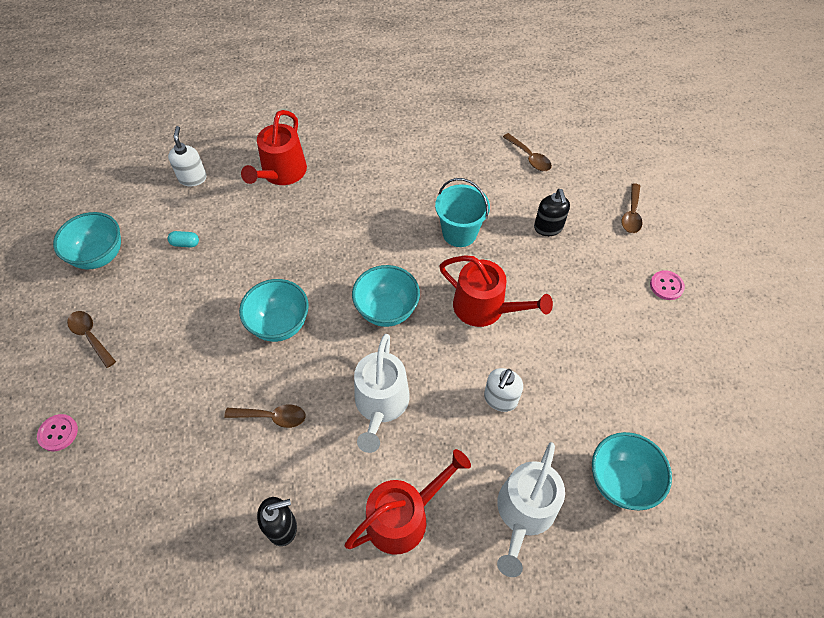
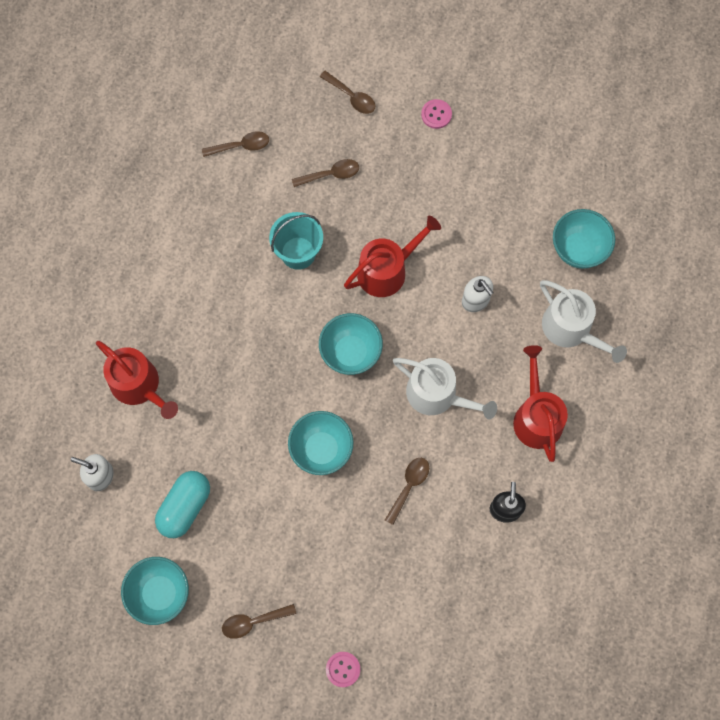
camera: 65 degrees left, 15 degrees up
turquoise capsule [168,231,199,248] -> turquoise capsule [155,471,210,538], size x2.21
black soap dispenser [534,189,570,236] -> brown spoon [292,159,359,187]

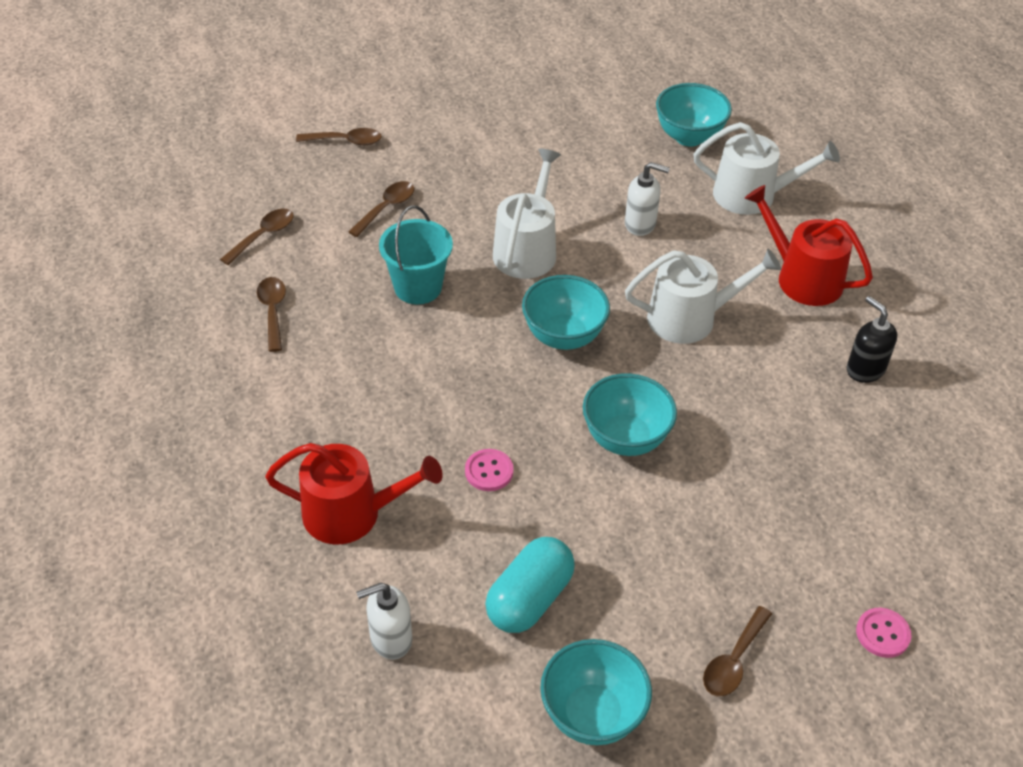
camera: 40 degrees left, 25 degrees down
turquoise capsule [155,471,210,538] -> turquoise capsule turned 45 degrees clockwise [485,537,575,633]
red watering can [344,216,441,297] -> white watering can [493,149,561,279]
brown spoon [385,458,429,525] -> brown spoon moved to [257,277,286,352]
pink button [421,99,452,129] -> pink button moved to [465,449,514,491]

